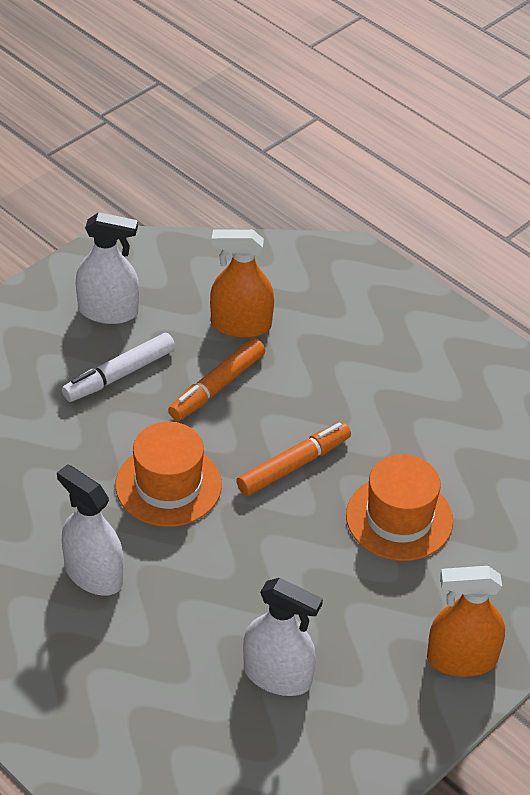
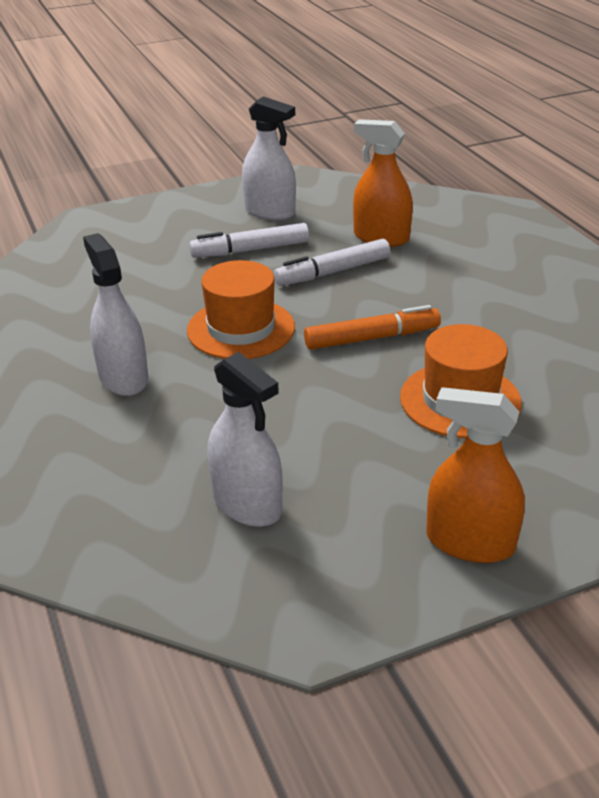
camera: 25 degrees right, 10 degrees down
orange marker [168,338,265,421] -> white marker [274,239,390,286]

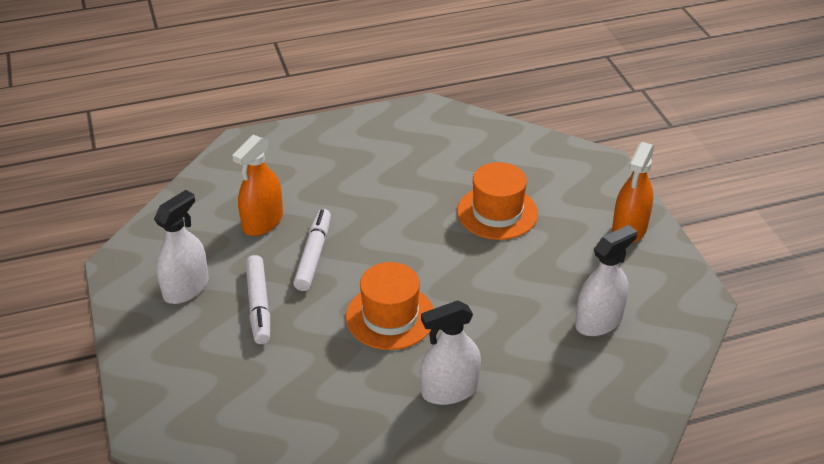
camera: 85 degrees left, 5 degrees up
white marker [274,239,390,286] -> white marker turned 150 degrees counterclockwise [293,209,331,291]
orange marker [304,305,441,350] -> none

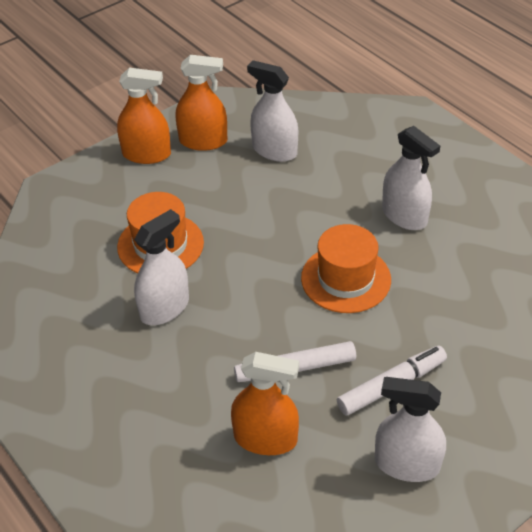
camera: 110 degrees left, 5 degrees up
none -> white spray bottle [134,209,189,325]
none -> orange spray bottle [176,55,227,151]

